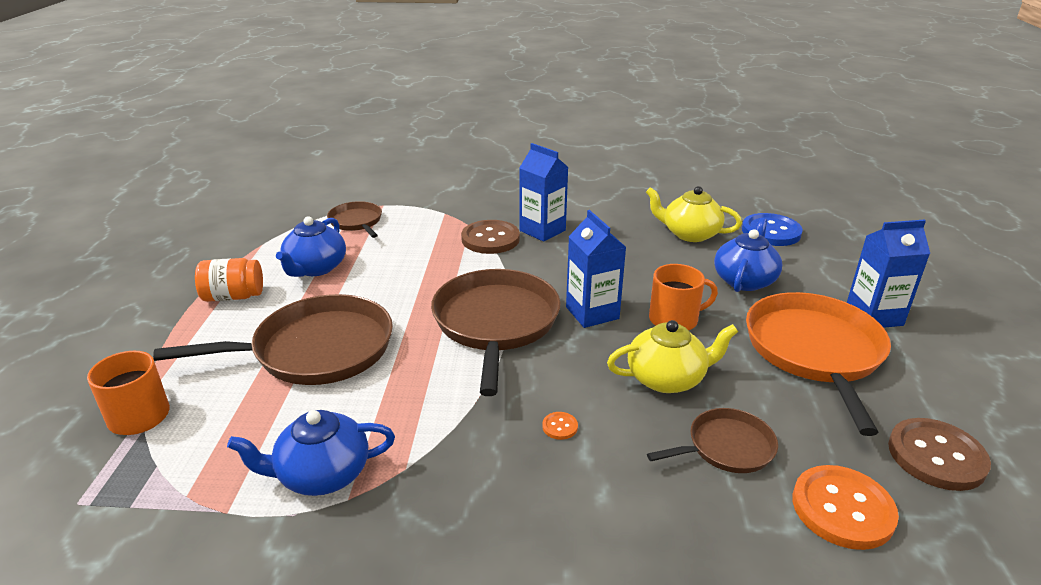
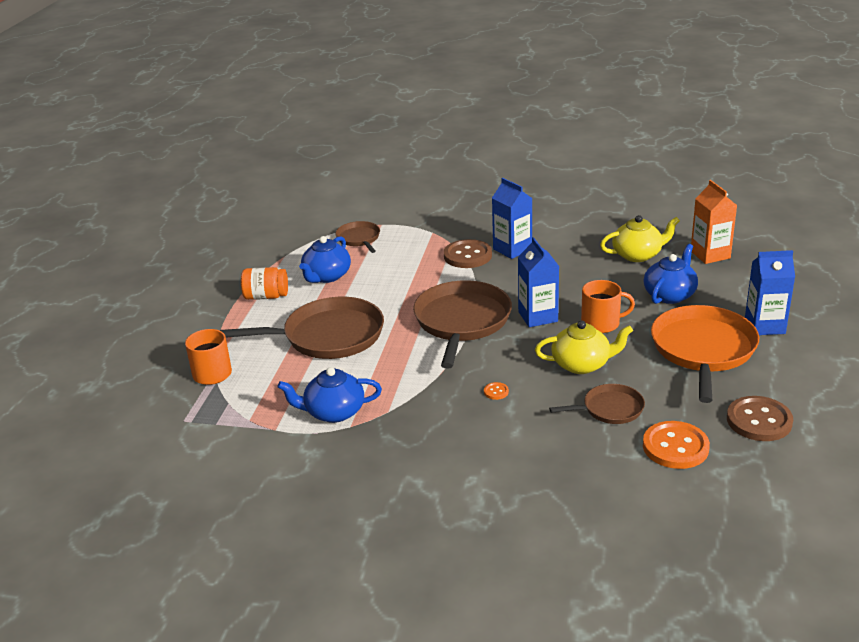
camera: 10 degrees right, 0 degrees up
yellow teapot [646,186,742,242] -> yellow teapot turned 135 degrees clockwise [600,215,680,262]
blue button [742,213,803,246] -> orange carton [691,180,737,264]

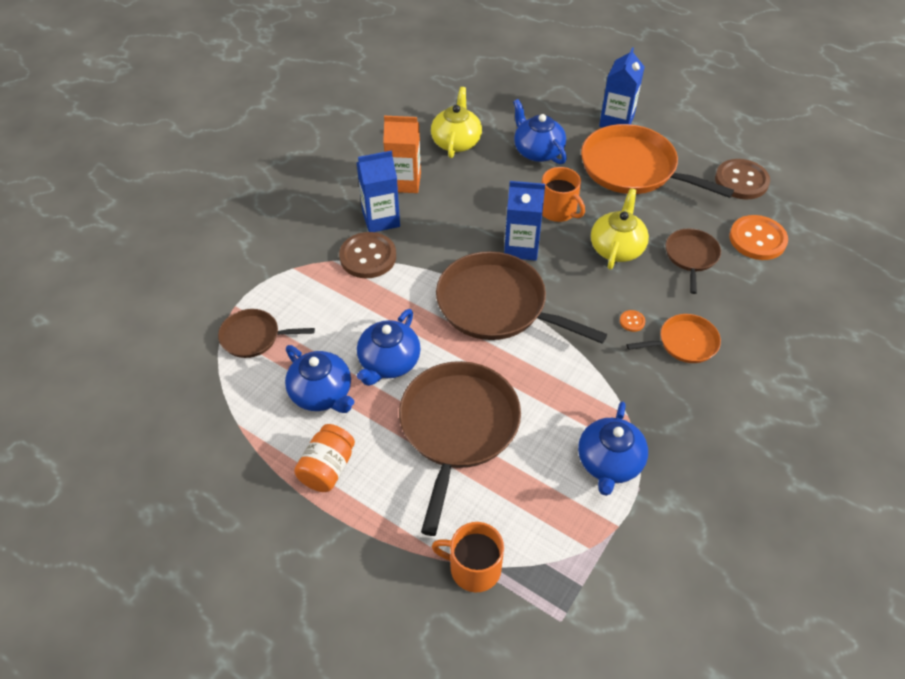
camera: 70 degrees left, 20 degrees up
orange mug [581,280,635,333] -> orange mug turned 120 degrees clockwise [542,167,585,222]
orange carton [691,180,737,264] -> orange carton moved to [383,116,421,193]
none -> blue teapot [357,309,421,386]
none -> orange pan [627,314,721,363]

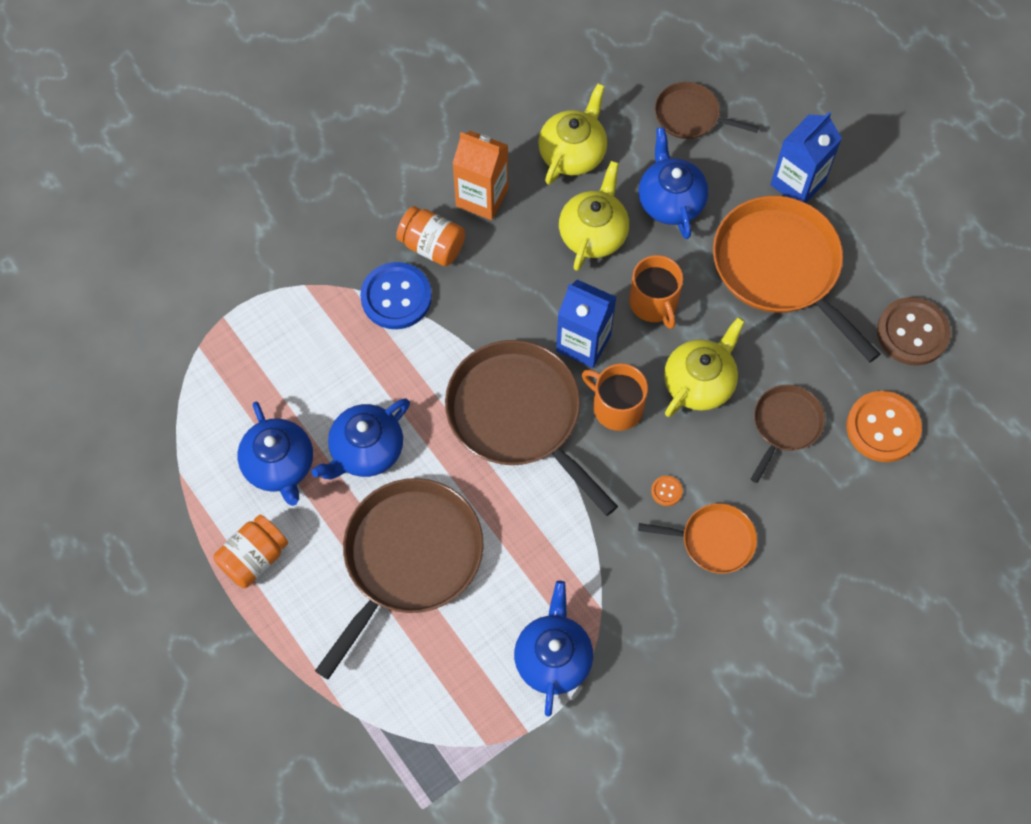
camera: 20 degrees right, 15 degrees up
brown pan [218,309,315,358] -> brown pan moved to [655,82,759,139]
brown button [339,232,396,278] -> blue button [360,262,432,329]
blue carton [356,151,400,232] -> orange jar [396,206,465,266]
orange mug [432,522,504,592] -> orange mug moved to [582,364,648,431]
blue teapot [578,401,648,496] -> blue teapot turned 150 degrees clockwise [514,581,593,717]
none -> yellow teapot [559,161,629,271]

